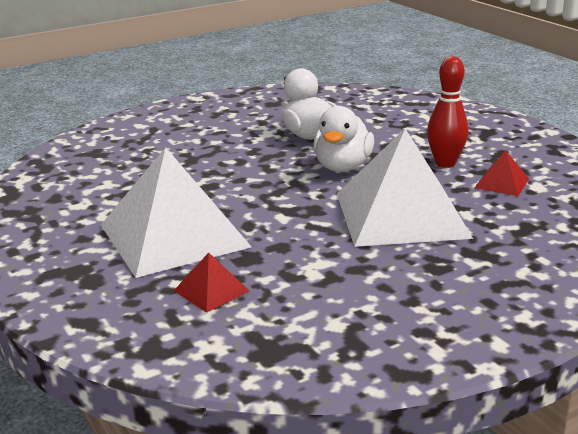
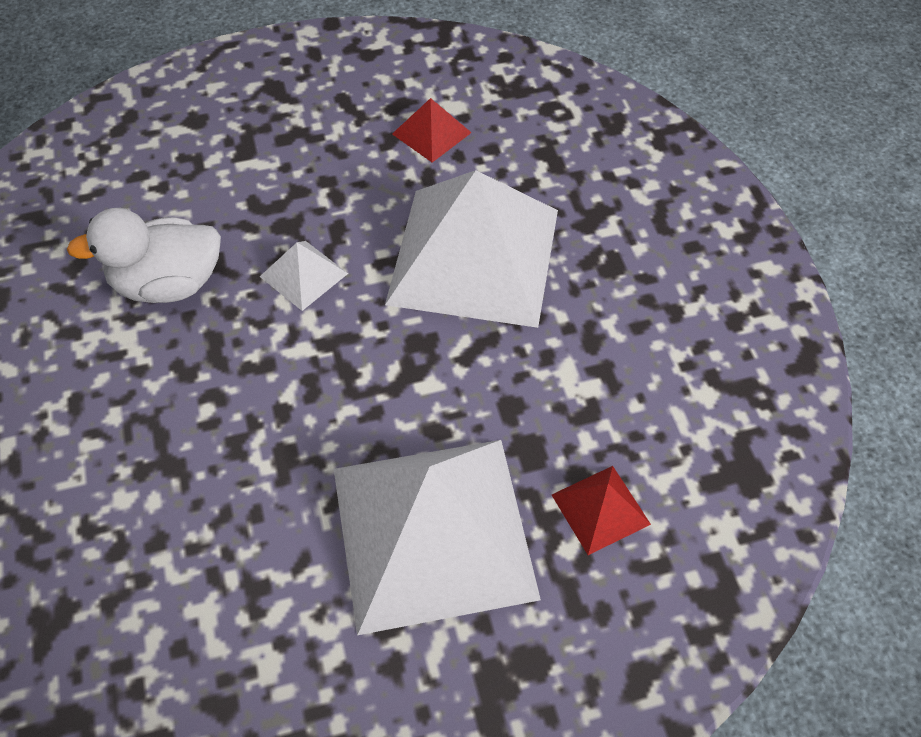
camera: 75 degrees left, 30 degrees up
white duck [313,106,374,172] -> white pyramid [260,241,348,311]
red bowling pin [427,56,469,167] -> none

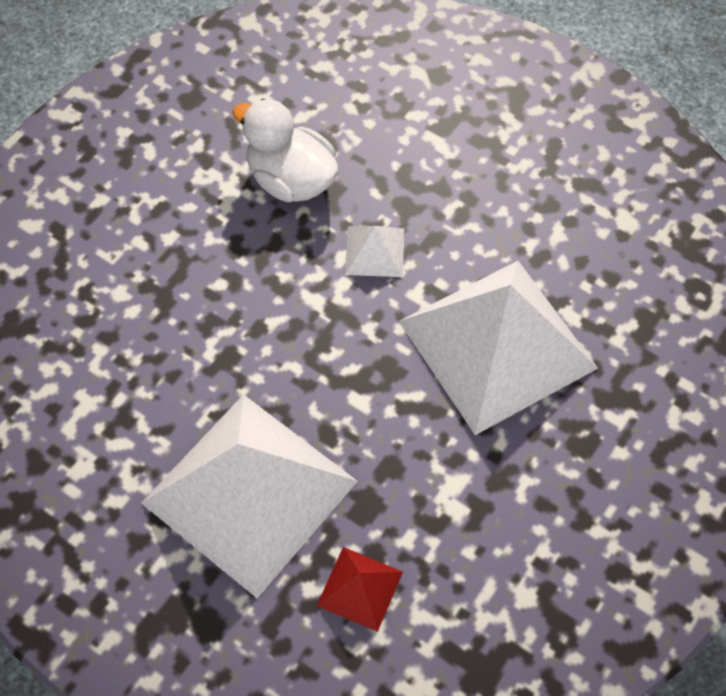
camera: 50 degrees right, 5 degrees up
red pyramid [392,98,472,162] -> none

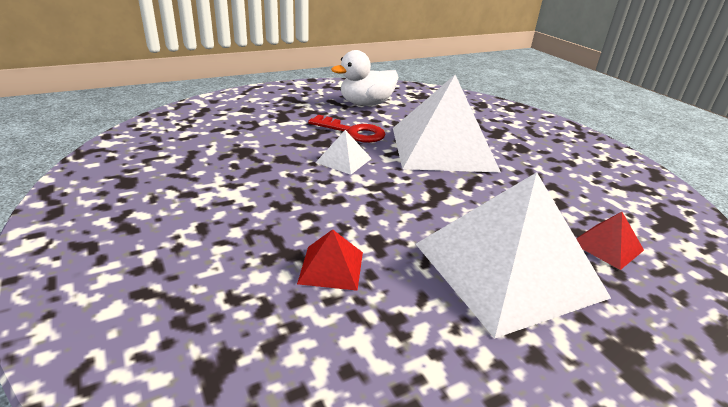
camera: 65 degrees left, 30 degrees down
white duck [232,99,339,202] -> white duck moved to [331,50,399,106]
none -> red pyramid [297,229,363,291]
none -> red key [308,115,385,143]

